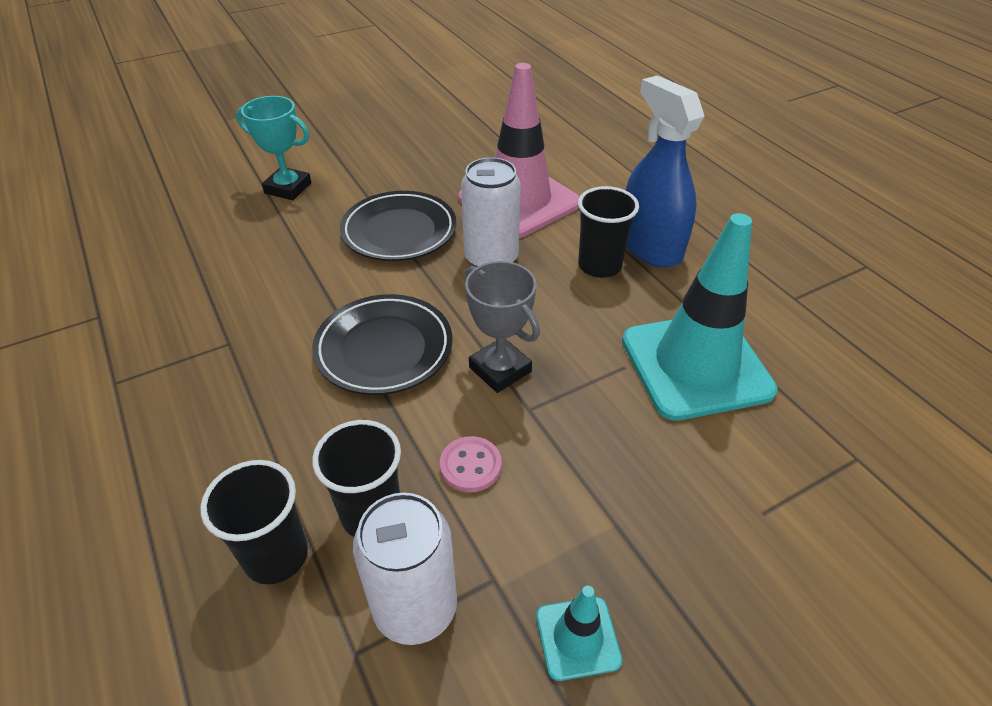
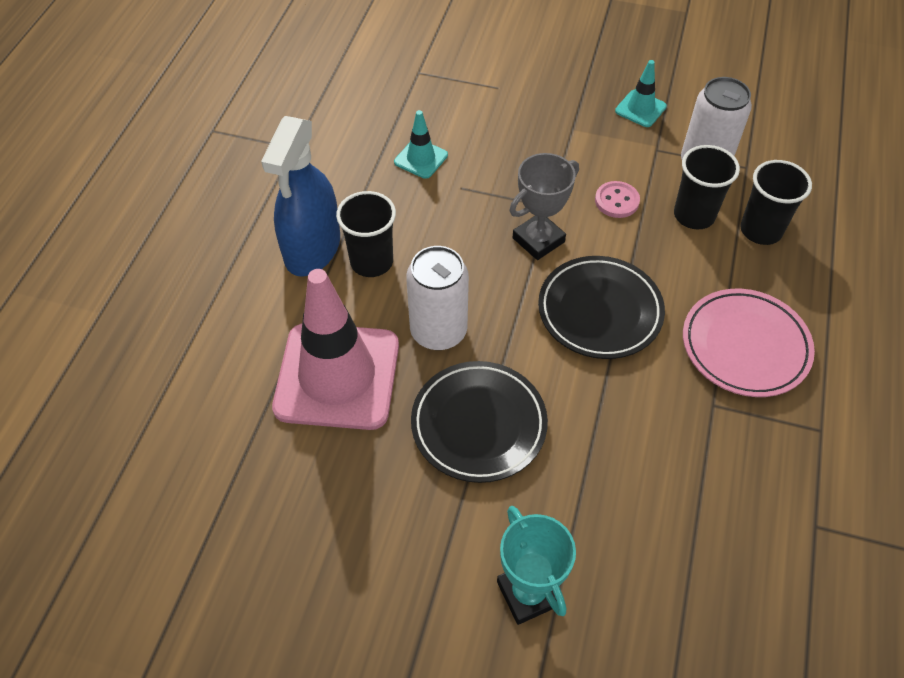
camera: 135 degrees left, 10 degrees up
grey trophy [465,261,540,393] -> grey trophy turned 45 degrees clockwise [510,153,579,260]
turquoise traffic cone [622,213,778,421] -> turquoise traffic cone [394,110,448,179], size x0.44
none -> pink plate [683,289,815,397]

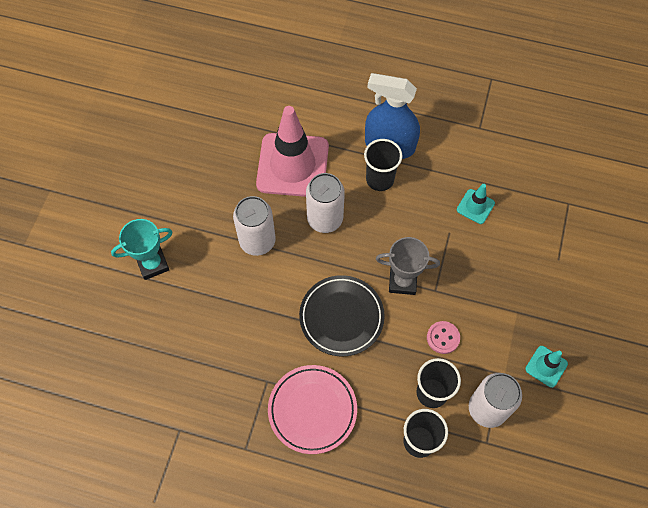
camera: 90 degrees right, 10 degrees up
black plate [411,361,548,483] -> white can [233,196,276,256]
grey trophy [510,153,579,260] -> grey trophy turned 45 degrees counterclockwise [376,237,440,295]

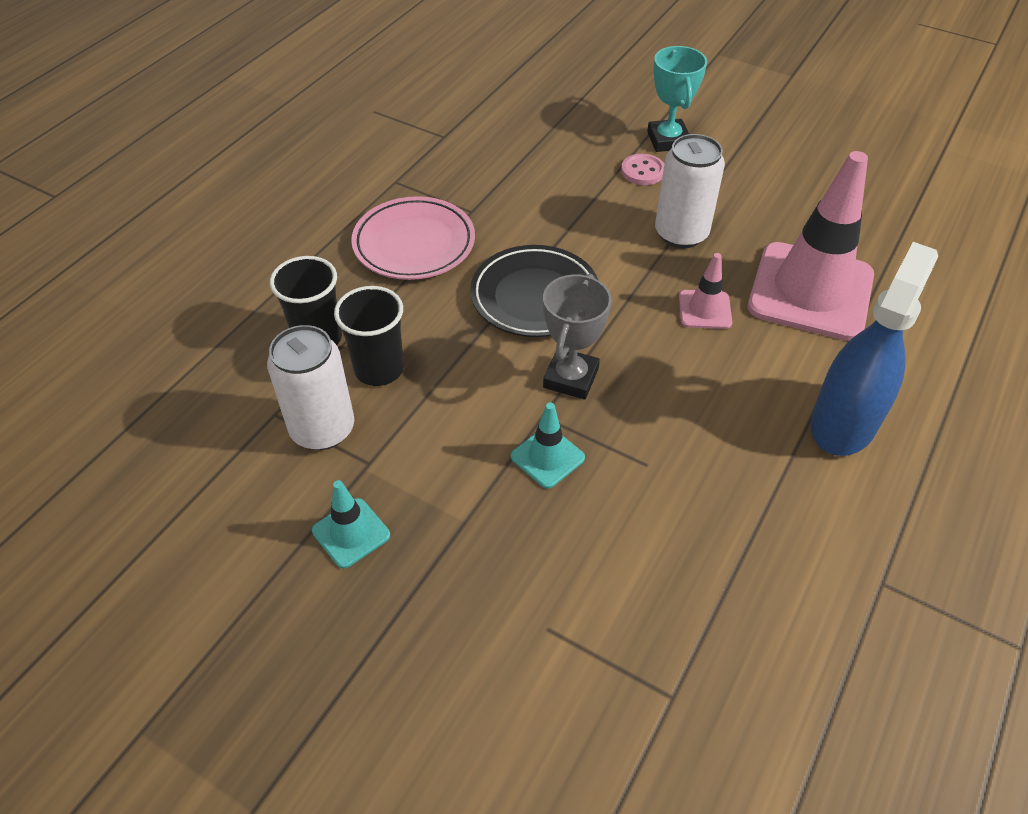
camera: 105 degrees right, 15 degrees down
white can [306,173,345,233] -> pink traffic cone [679,253,732,329]
black cup [364,139,402,191] -> none
pink button [427,321,460,354] -> pink button moved to [621,154,664,185]
turquoise traffic cone [457,184,495,224] -> turquoise traffic cone moved to [511,402,585,489]

